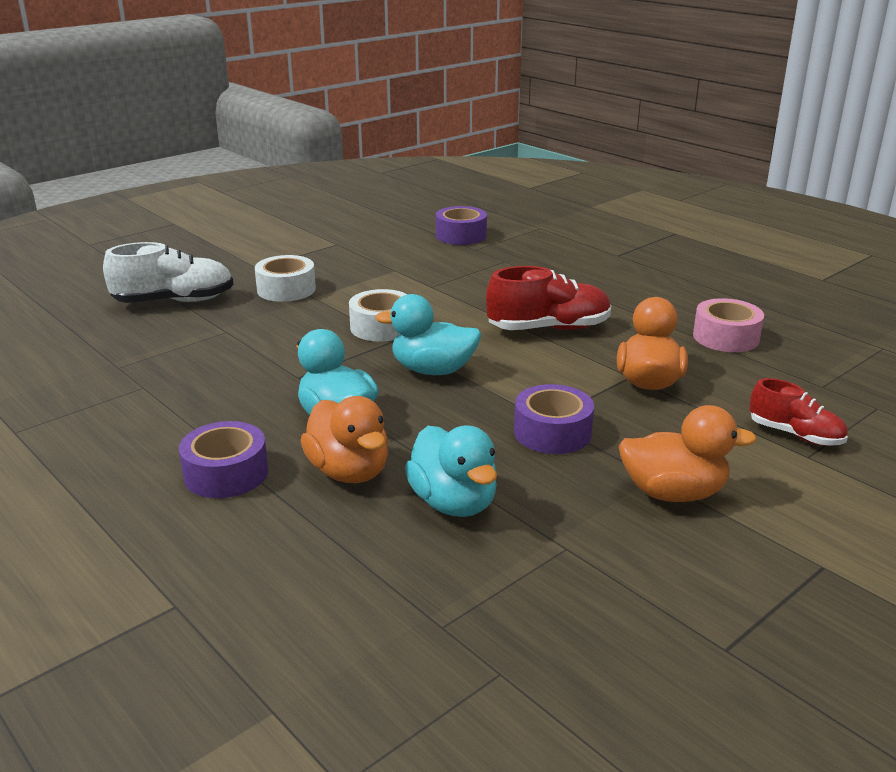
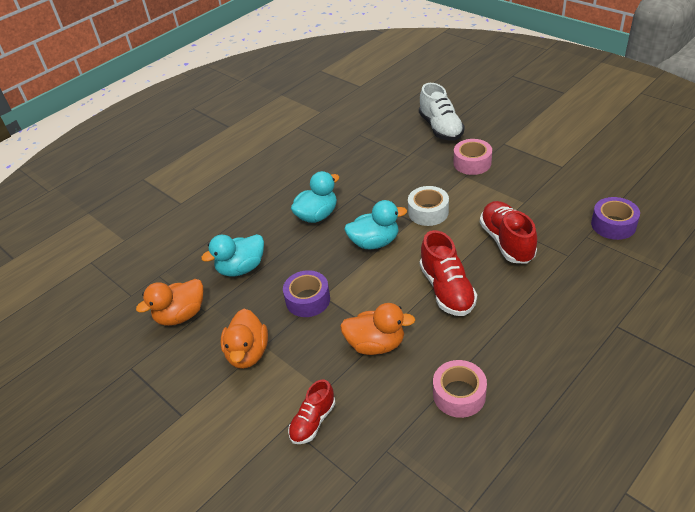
camera: 90 degrees right, 15 degrees up
purple tape [179,421,268,498] -> none
white tape [255,255,316,302] -> pink tape [454,139,492,175]
orange duck [301,396,388,483] -> orange duck moved to [136,279,203,326]
turquoise duck [375,294,481,375] -> turquoise duck turned 75 degrees clockwise [344,200,407,249]
none -> red shoe [480,201,537,264]

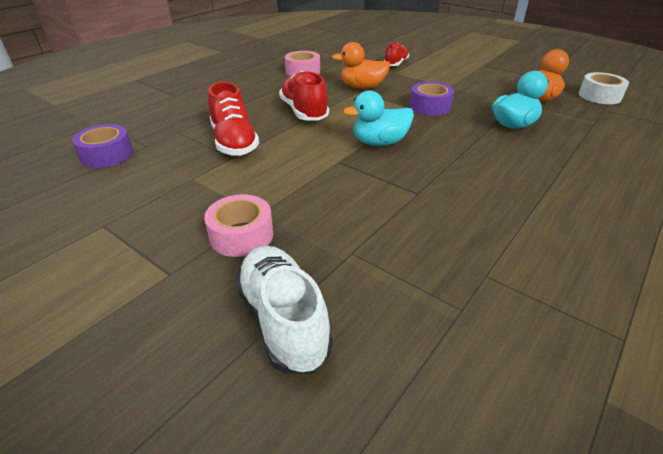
camera: 170 degrees right, 5 degrees down
orange duck [221,309,268,369] -> none
turquoise duck [291,171,339,223] -> none
white tape [408,186,449,226] -> white tape moved to [579,72,629,104]

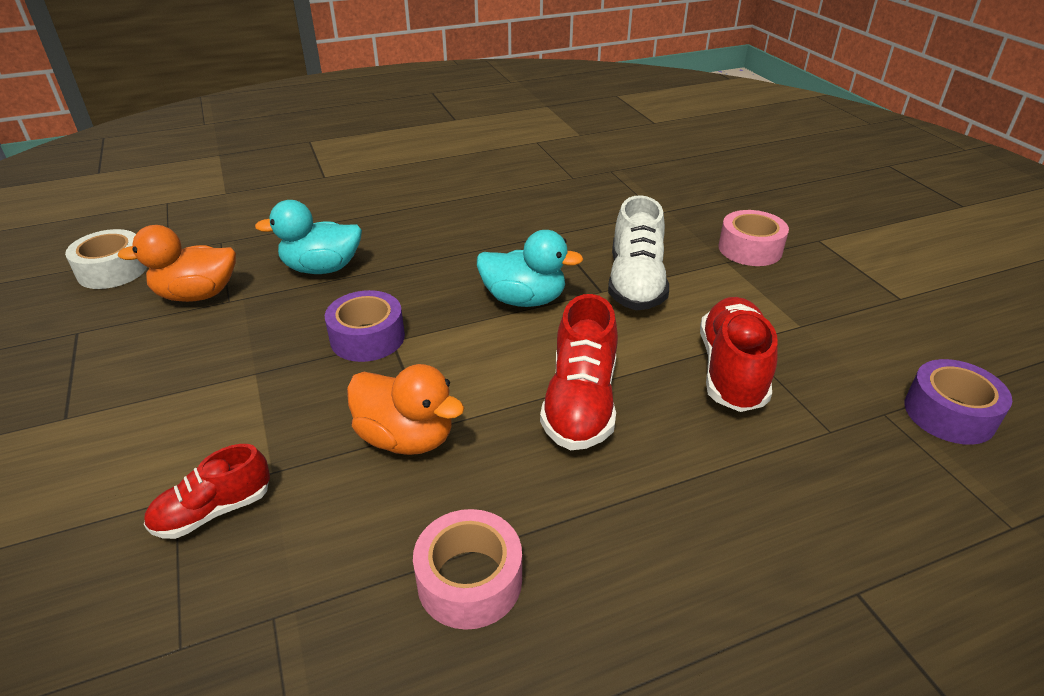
camera: 150 degrees left, 0 degrees up
white shoe [235,246,333,374] -> white shoe moved to [608,195,669,311]

